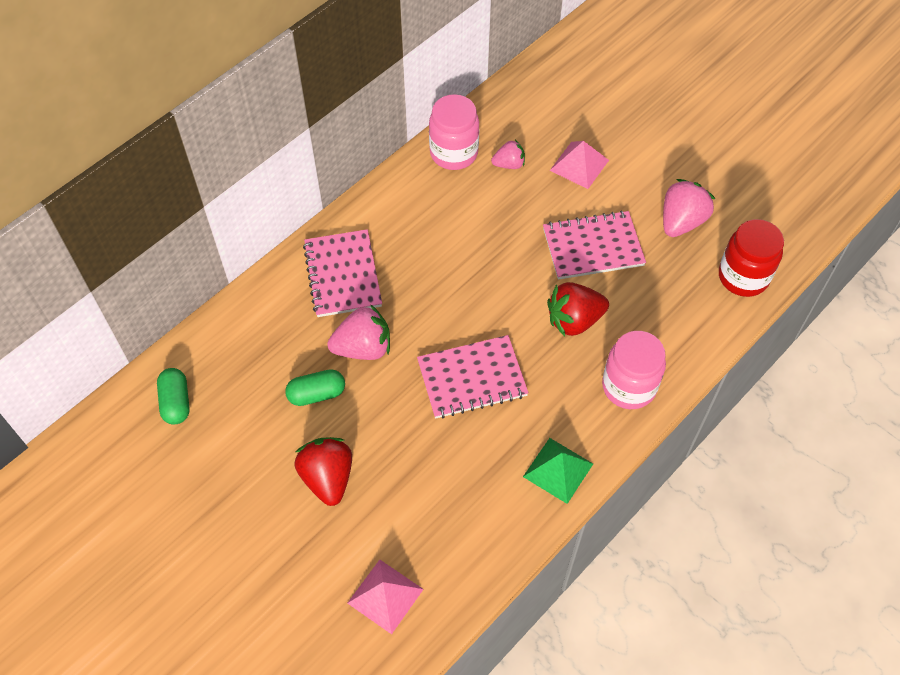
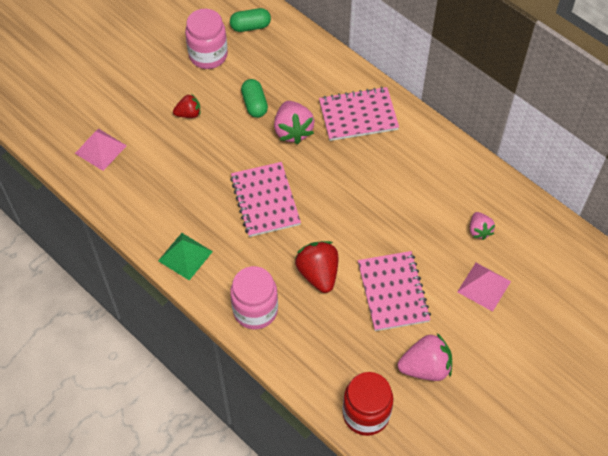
camera: 90 degrees right, 0 degrees up
red strawberry [294,437,352,506] -> red strawberry [173,94,200,118], size x0.59
pink jar [429,94,479,170] -> pink jar moved to [185,9,228,69]
pink strawberry [663,179,715,237] -> pink strawberry turned 45 degrees counterclockwise [397,333,452,381]

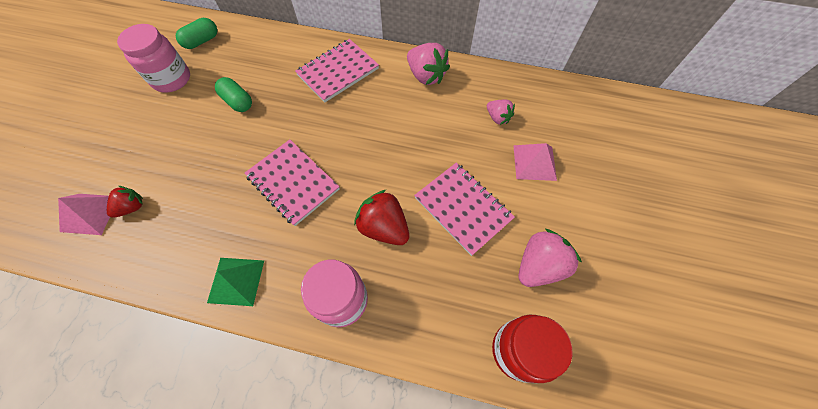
camera: 30 degrees left, 5 degrees up
red strawberry [173,94,200,118] -> red strawberry moved to [107,186,143,218]
pink strawberry [274,101,315,145] -> pink strawberry moved to [407,43,450,85]

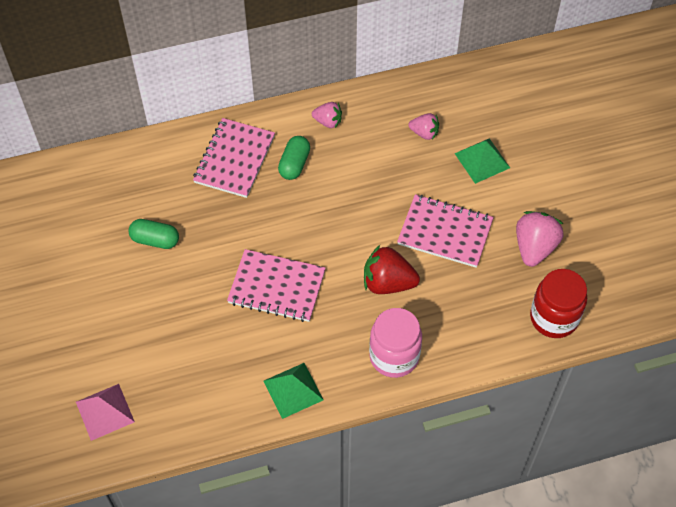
camera: 30 degrees left, 5 degrees down
red strawberry [107,186,143,218] -> none
pink jar [117,24,190,92] -> none
green capsule [176,18,217,49] -> green capsule moved to [278,136,310,180]
pink strawberry [407,43,450,85] -> pink strawberry [312,102,342,128], size x0.59
pink pyramid [513,143,557,181] -> green pyramid [454,138,510,184]

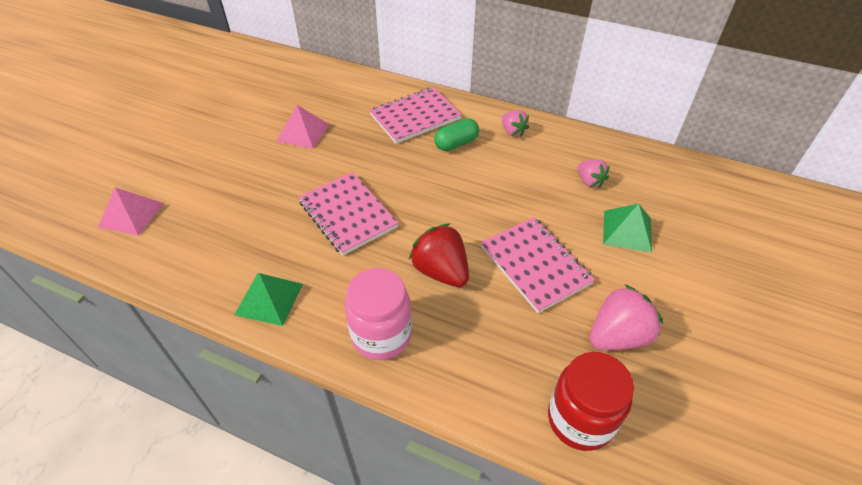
camera: 40 degrees right, 10 degrees down
green capsule [128,219,179,249] -> pink pyramid [276,105,329,149]

